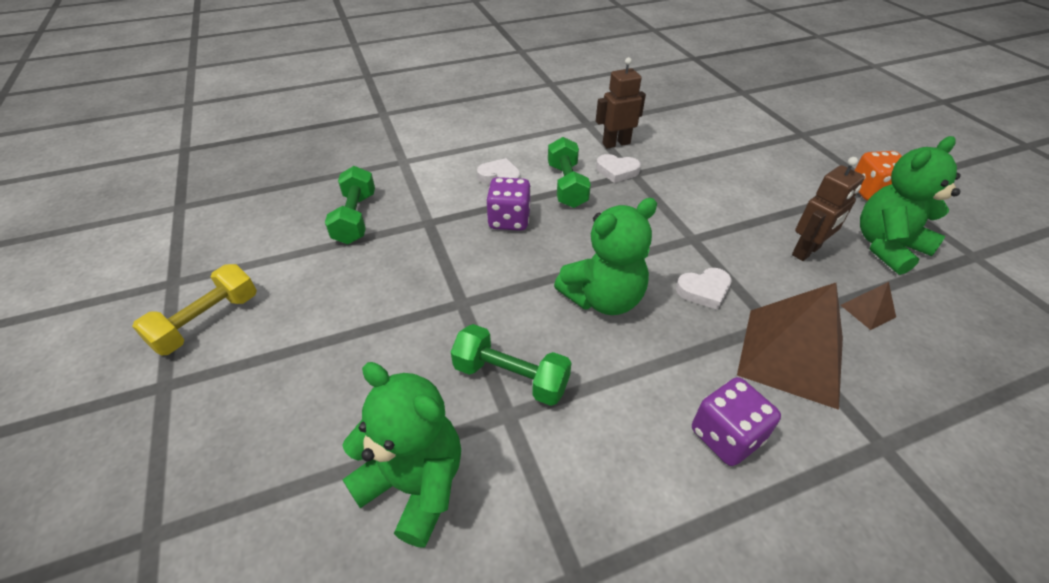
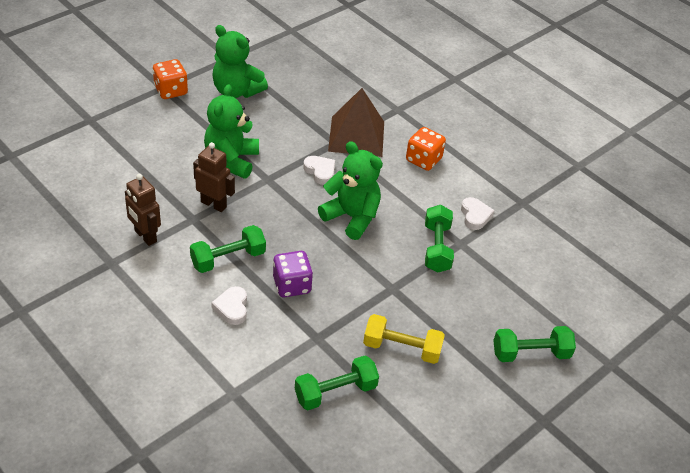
camera: 115 degrees left, 0 degrees up
yellow dumbbell [132,264,257,356] -> yellow dumbbell moved to [363,314,445,364]
green teddy bear [342,362,461,548] -> green teddy bear moved to [204,84,259,179]
white heart [596,154,641,183] -> white heart moved to [461,197,494,230]
purple dice [692,377,781,466] -> orange dice [406,127,446,171]
brown robot [792,157,865,261] -> brown robot moved to [193,142,235,212]
brown pyramid [841,282,896,330] -> none
none -> green dumbbell [493,326,576,362]

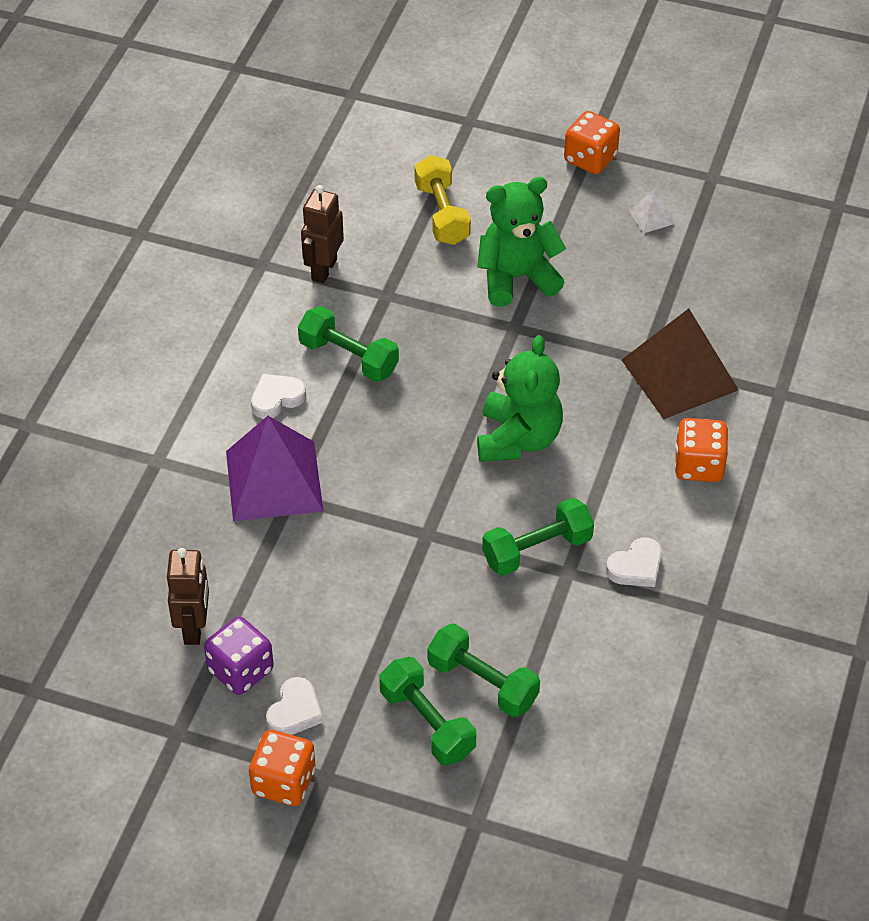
camera: 65 degrees right, 5 degrees up
brown robot [193,142,235,212] -> brown robot moved to [167,548,209,645]
green teddy bear [212,25,268,98] -> white pyramid [629,189,675,233]
purple dice [273,251,313,297] -> purple dice moved to [204,616,274,695]
green dumbbell [295,356,379,410] -> green dumbbell moved to [428,623,540,718]
white heart [303,156,335,185] -> white heart moved to [266,677,323,735]
yellow dumbbell [363,314,445,364] -> yellow dumbbell moved to [414,155,471,245]
none -> purple pyramid [226,416,324,522]
none -> orange dice [249,730,316,806]

